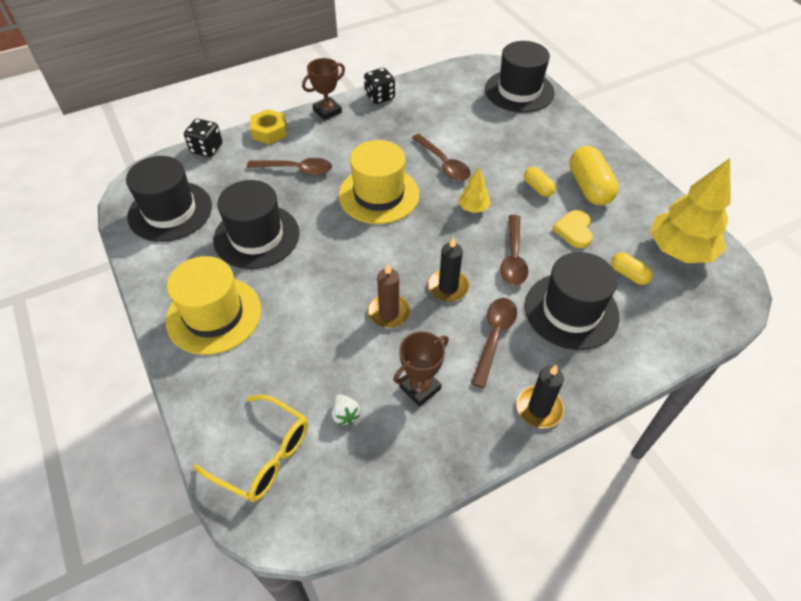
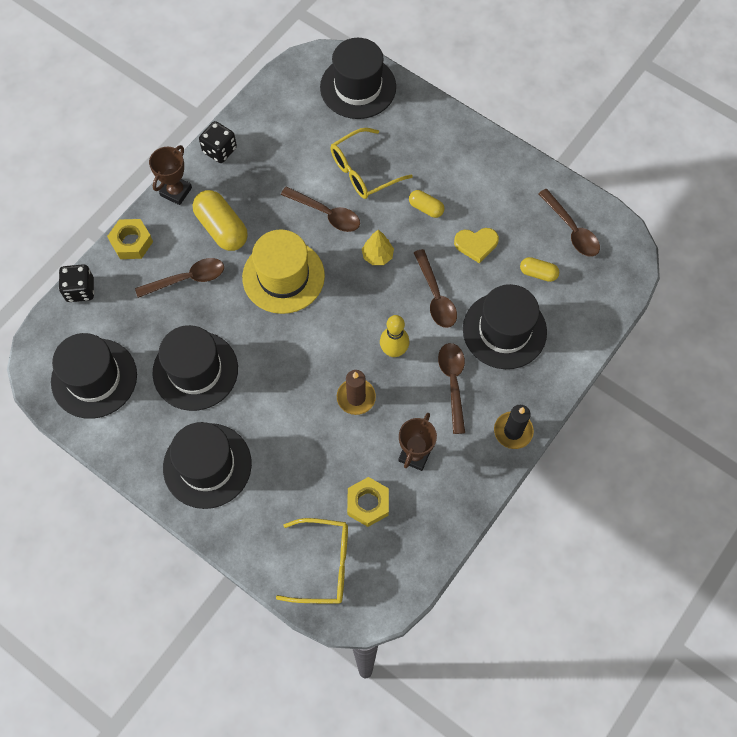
camera: 25 degrees left, 15 degrees up
yellow hat [166,256,261,355] -> black hat [163,422,252,509]
white strawberry [332,394,360,425] -> yellow nut [347,477,389,527]
black candle [428,237,469,302] -> yellow bowling pin [380,315,409,357]
yellow heart [552,210,593,248] -> yellow heart turned 75 degrees counterclockwise [454,228,499,263]
yellow capsule [569,146,619,205] -> yellow capsule moved to [193,190,248,251]
yellow tree [650,158,731,263] -> brown spoon [538,189,600,257]
none -> yellow glasses [330,128,413,199]

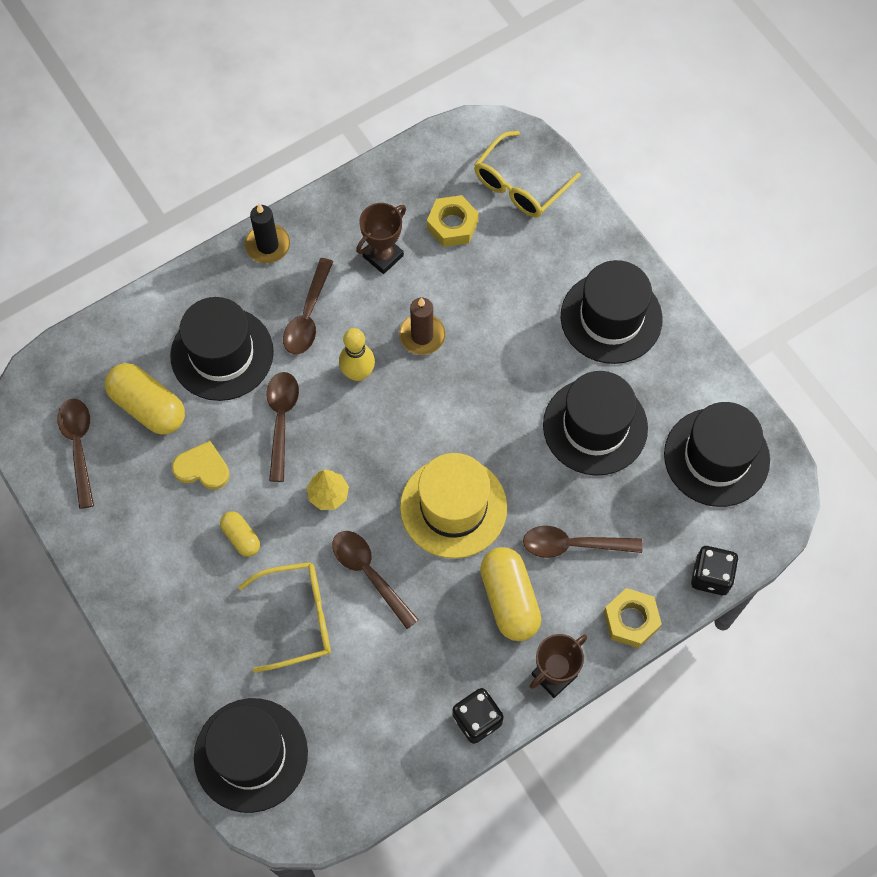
camera: 160 degrees left, 0 degrees up
yellow glasses [276,518,348,604] -> yellow glasses turned 75 degrees counterclockwise [474,131,580,217]
yellow capsule [520,257,559,282] -> yellow capsule [105,363,185,435], size x1.83

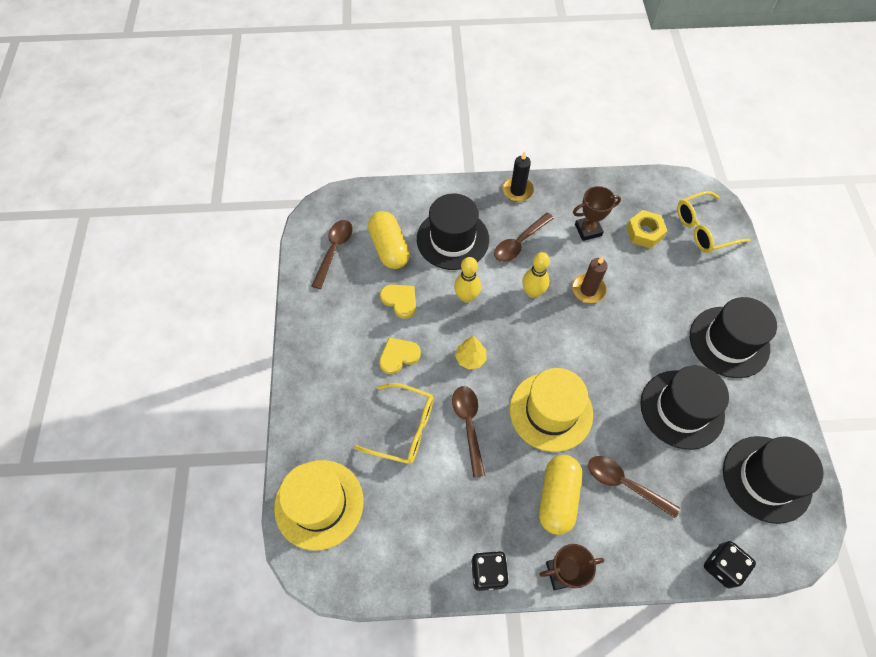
camera: 30 degrees right, 5 degrees down
black hat [194,698,308,813] -> yellow hat [274,460,364,551]
yellow capsule [220,511,260,557] -> yellow heart [379,338,421,374]
brown spoon [266,372,299,482] -> yellow bowling pin [454,257,481,303]
yellow nut [604,588,662,648] -> none

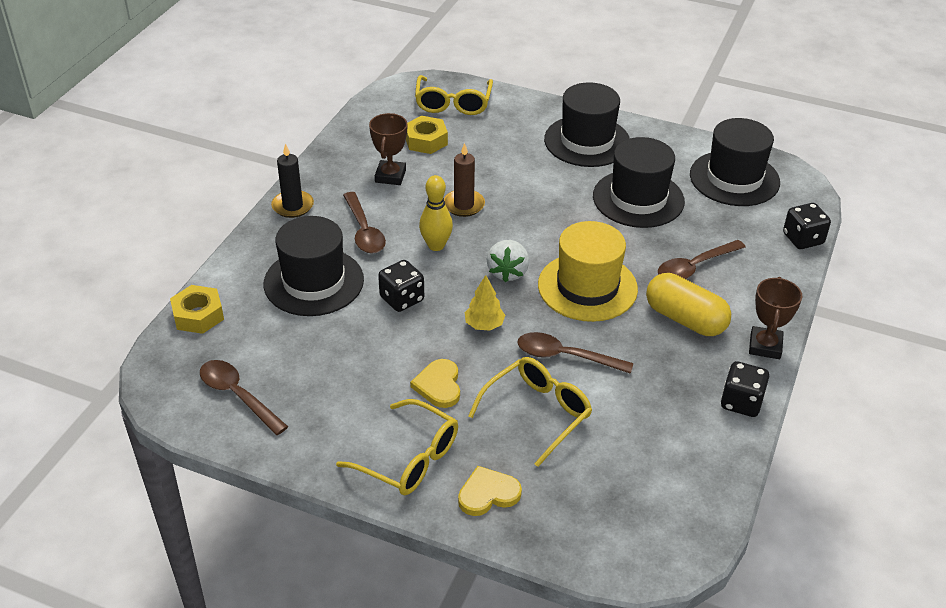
camera: 65 degrees left, 20 degrees down
yellow hat [274,460,364,551] -> none
yellow capsule [368,211,410,269] -> none
yellow heart [380,285,416,319] -> yellow heart moved to [458,466,522,516]
yellow bowling pin [454,257,481,303] -> black dice [378,260,424,312]
none -> yellow nut [170,285,224,334]
none -> yellow glasses [336,399,458,495]
none -> white strawberry [487,240,529,282]

